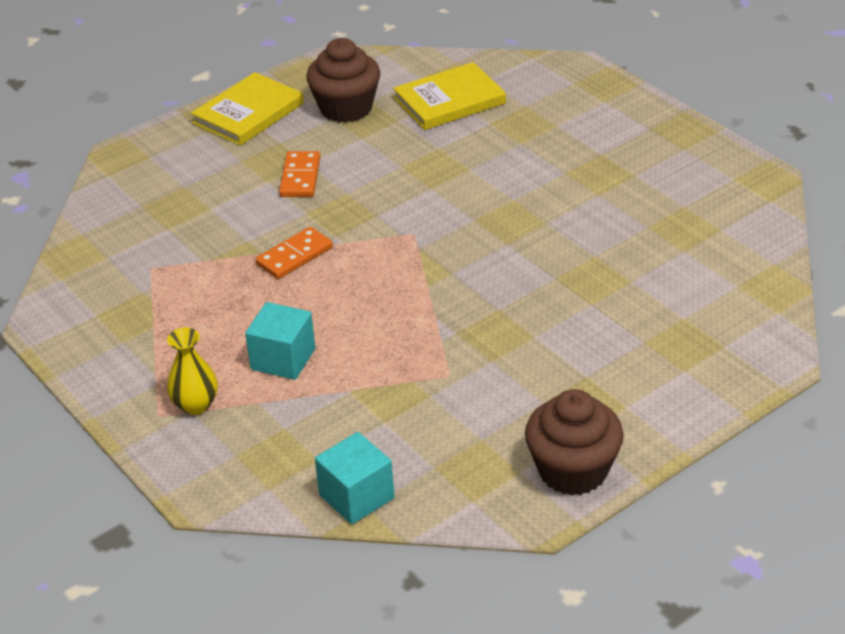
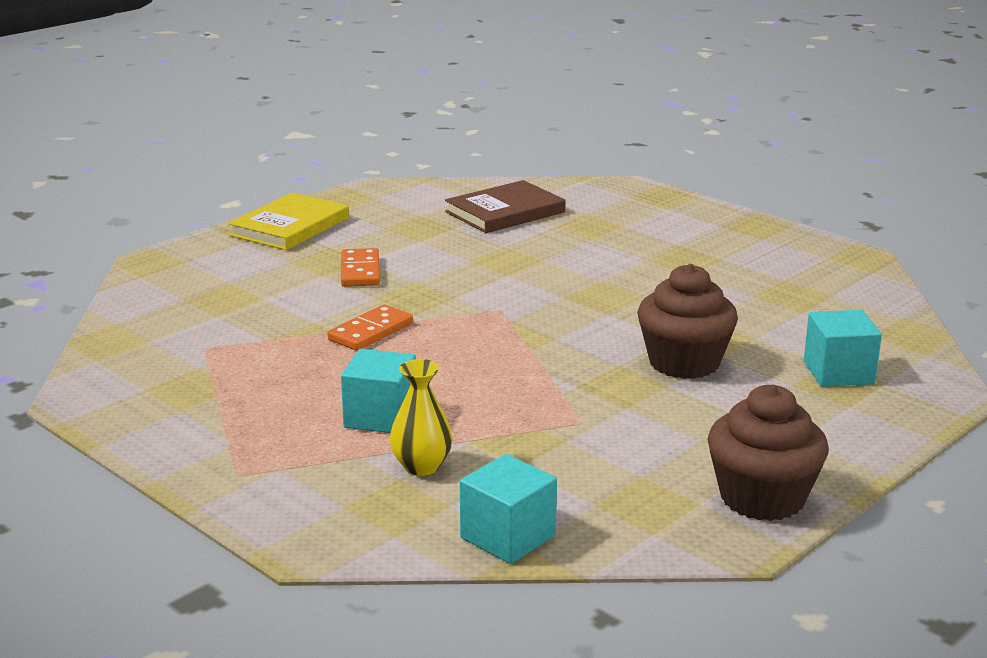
camera: 10 degrees left, 15 degrees down
yellow vase [167,328,218,415] -> yellow vase moved to [390,359,453,476]
brown cupcake [306,38,380,123] -> brown cupcake moved to [637,264,738,379]
yellow book [393,62,506,130] -> brown book [445,180,566,233]
none -> turquoise cube [804,310,882,387]

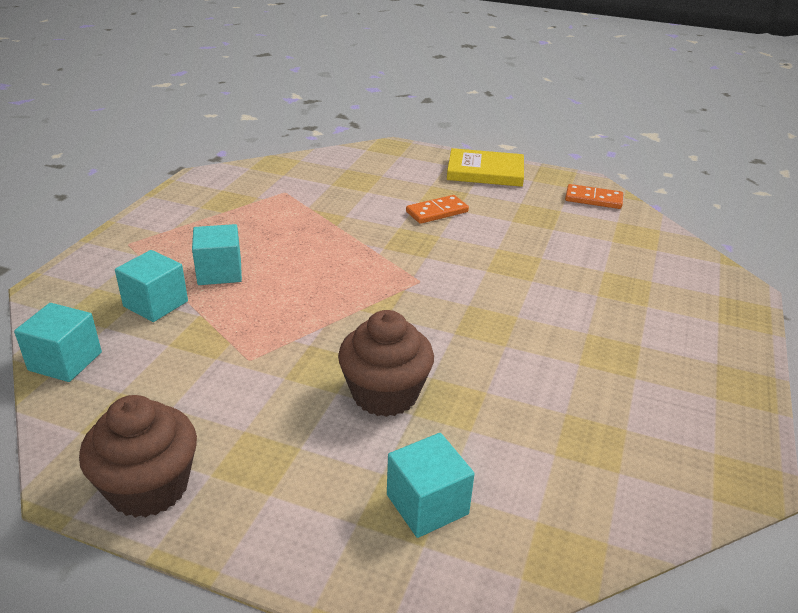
camera: 65 degrees right, 10 degrees up
orange domino [327,305,413,351] -> orange domino moved to [565,184,623,209]
yellow vase [390,359,453,476] -> turquoise cube [115,250,188,322]
brown book [445,180,566,233] -> none

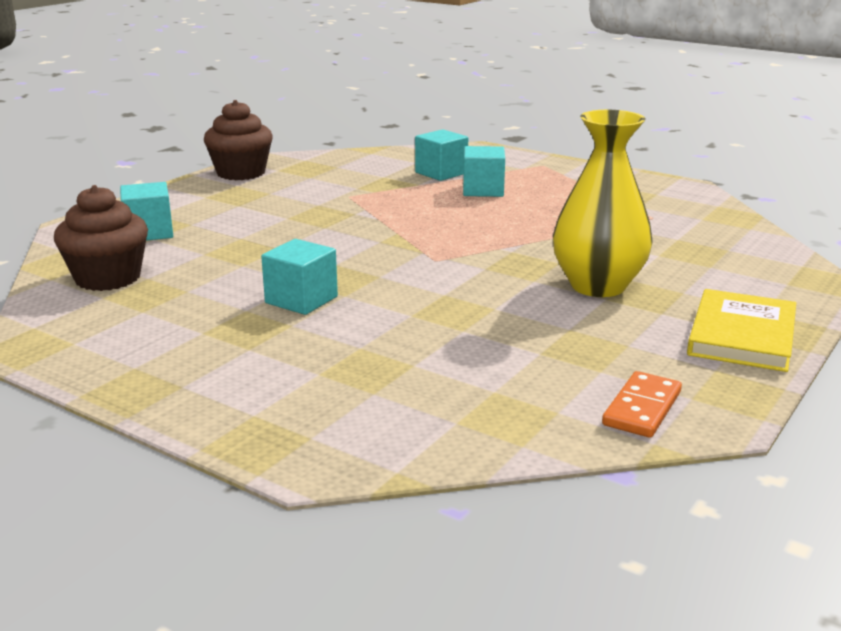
camera: 105 degrees right, 10 degrees down
turquoise cube [14,303,102,382] -> turquoise cube moved to [261,239,338,315]
brown cupcake [338,310,434,417] -> brown cupcake moved to [54,185,148,291]
orange domino [406,195,469,224] -> yellow vase [553,110,653,297]

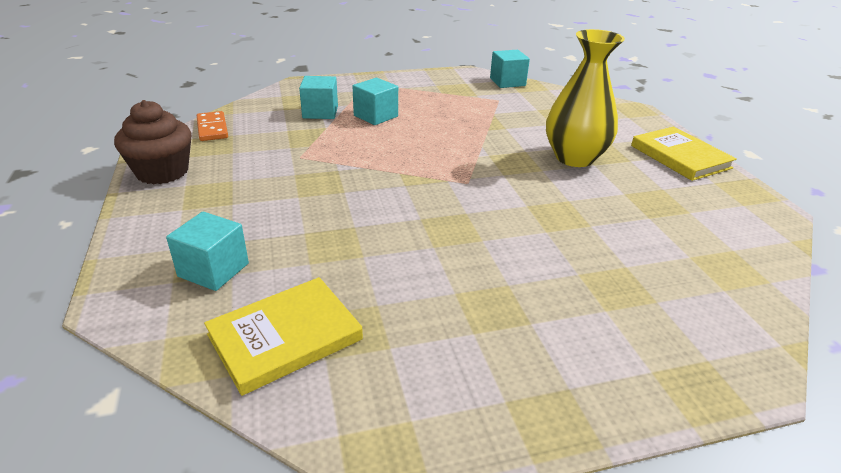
camera: 50 degrees left, 10 degrees up
brown cupcake [54,185,148,291] -> yellow book [204,277,363,396]
turquoise cube [261,239,338,315] -> turquoise cube moved to [490,50,530,88]
orange domino [602,371,682,438] -> orange domino moved to [197,111,228,141]

